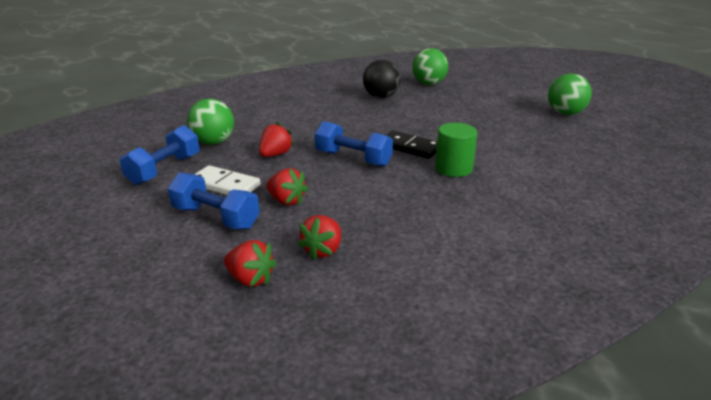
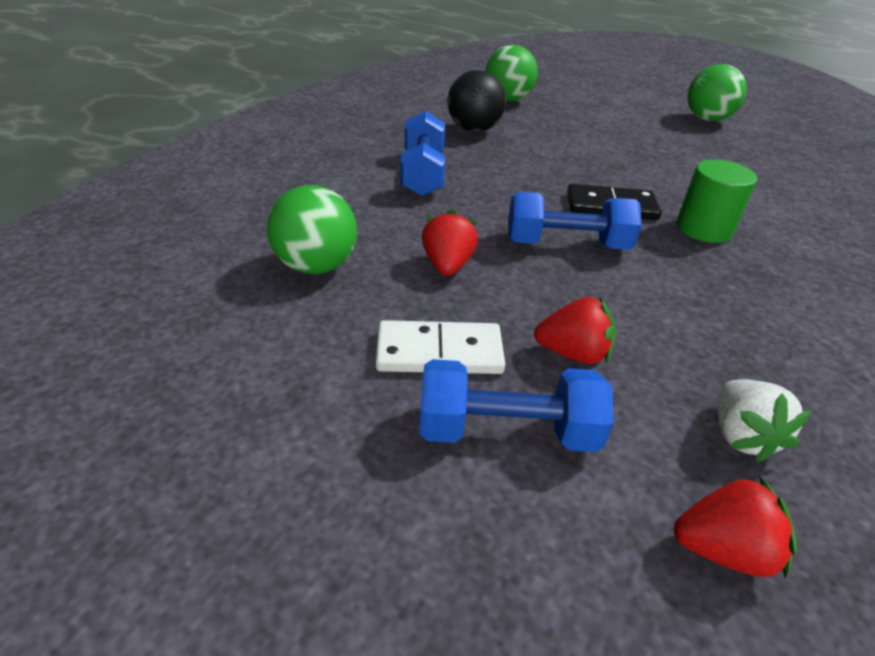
camera: 30 degrees left, 10 degrees up
blue dumbbell [119,125,199,185] -> blue dumbbell moved to [400,111,445,197]
red strawberry [297,215,341,260] -> white strawberry [718,379,811,462]

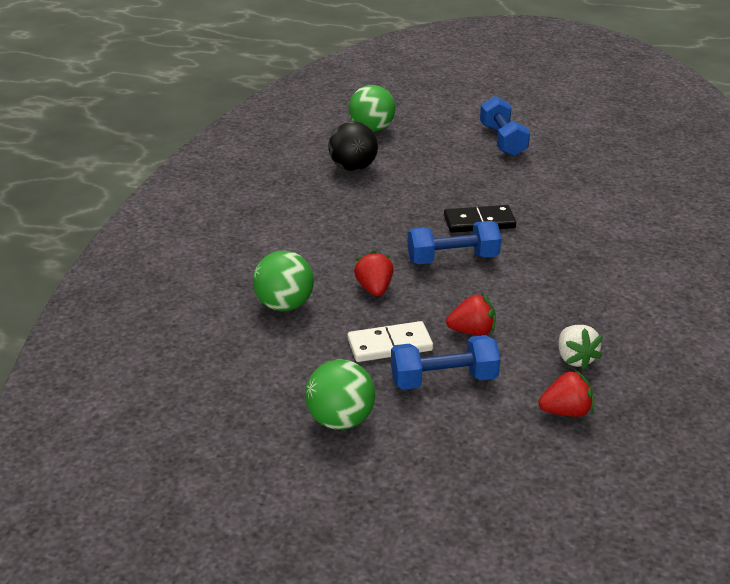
camera: 10 degrees left, 5 degrees down
blue dumbbell [400,111,445,197] -> blue dumbbell moved to [480,96,530,156]
green cylinder [677,159,757,243] -> none
green ball [687,64,746,122] -> green ball moved to [305,359,375,430]

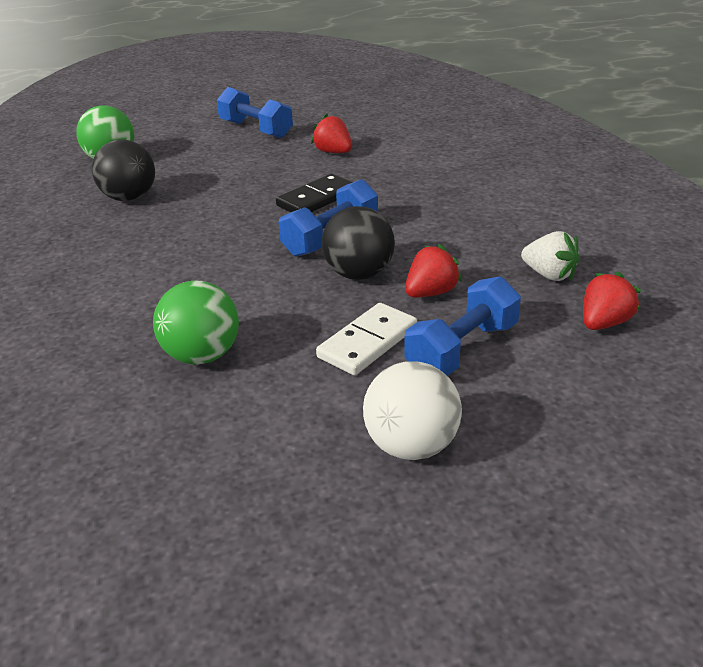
camera: 35 degrees left, 0 degrees up
green ball [305,359,375,430] -> white ball [363,361,462,460]
red strawberry [354,251,394,297] -> red strawberry moved to [311,114,352,153]
none -> black ball [322,206,395,280]

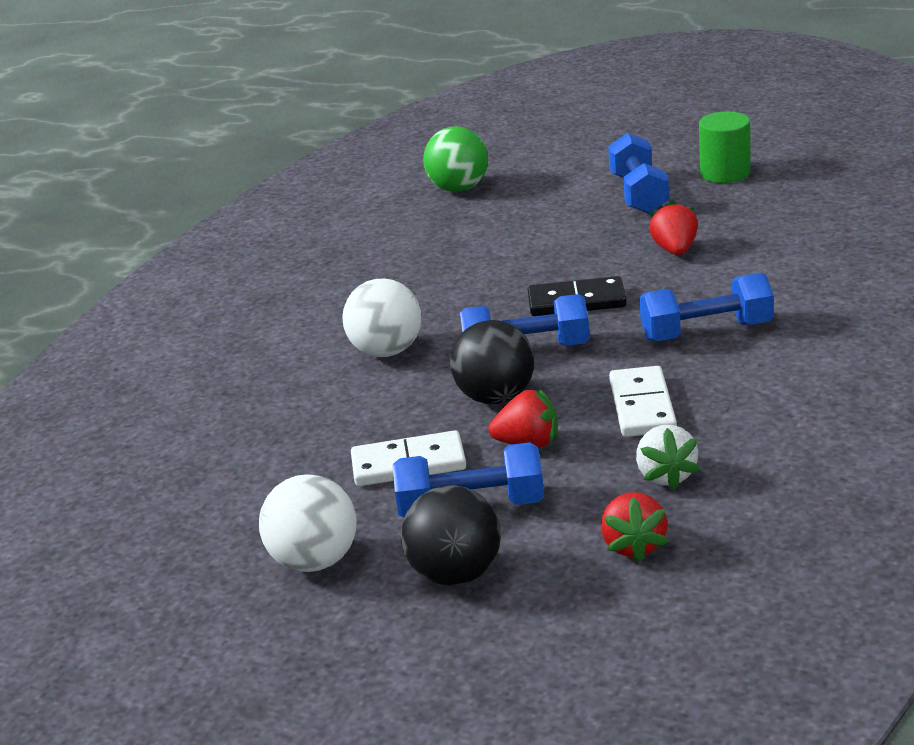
camera: 45 degrees right, 5 degrees down
black ball [92,139,155,201] -> black ball moved to [401,485,501,586]
green ball [153,281,239,365] -> none
red strawberry [583,271,641,330] -> red strawberry turned 90 degrees clockwise [601,492,668,562]
none -> white ball [342,278,422,357]
none -> white domino [609,366,677,437]
none -> blue dumbbell [639,272,774,342]
none -> green cylinder [699,111,751,183]

